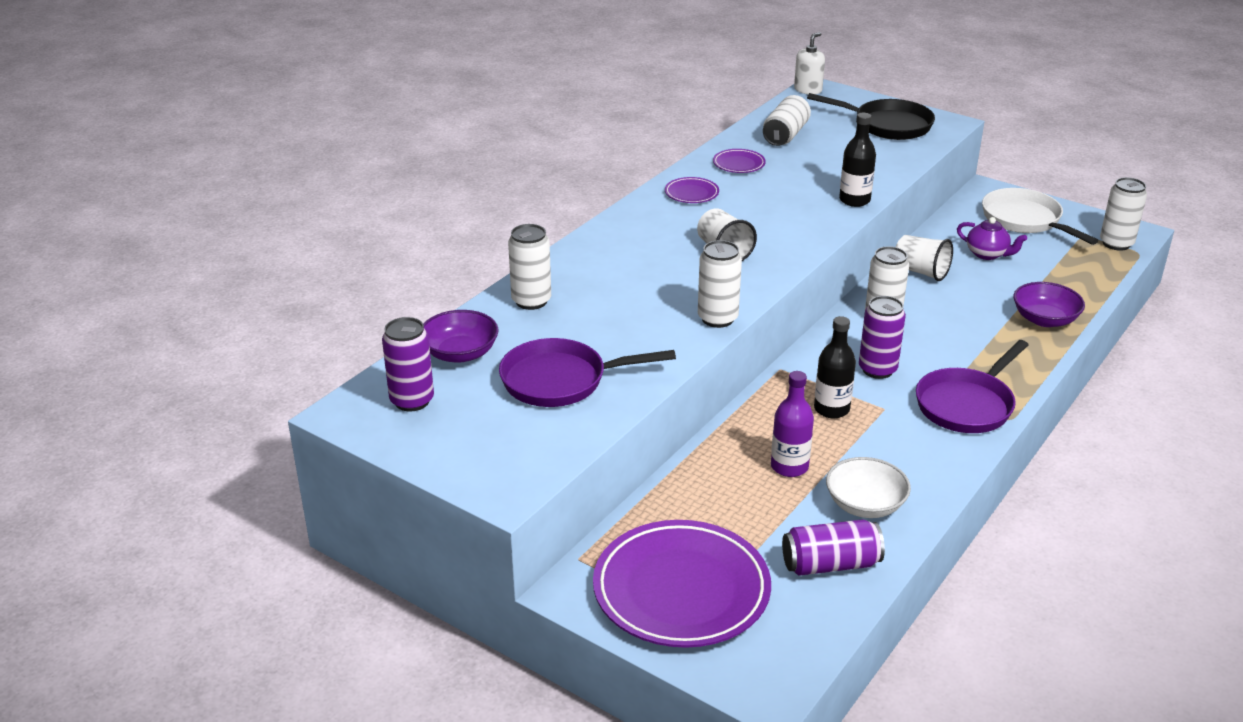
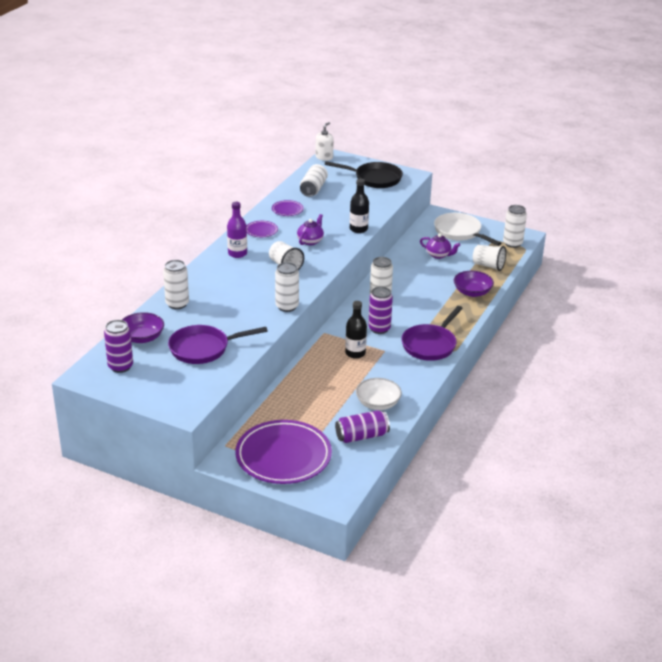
camera: 10 degrees left, 0 degrees up
purple bottle [771,371,814,477] -> purple bottle moved to [227,202,247,258]
white cup [896,235,953,281] -> white cup moved to [473,245,506,271]
none -> purple teapot [297,214,324,245]

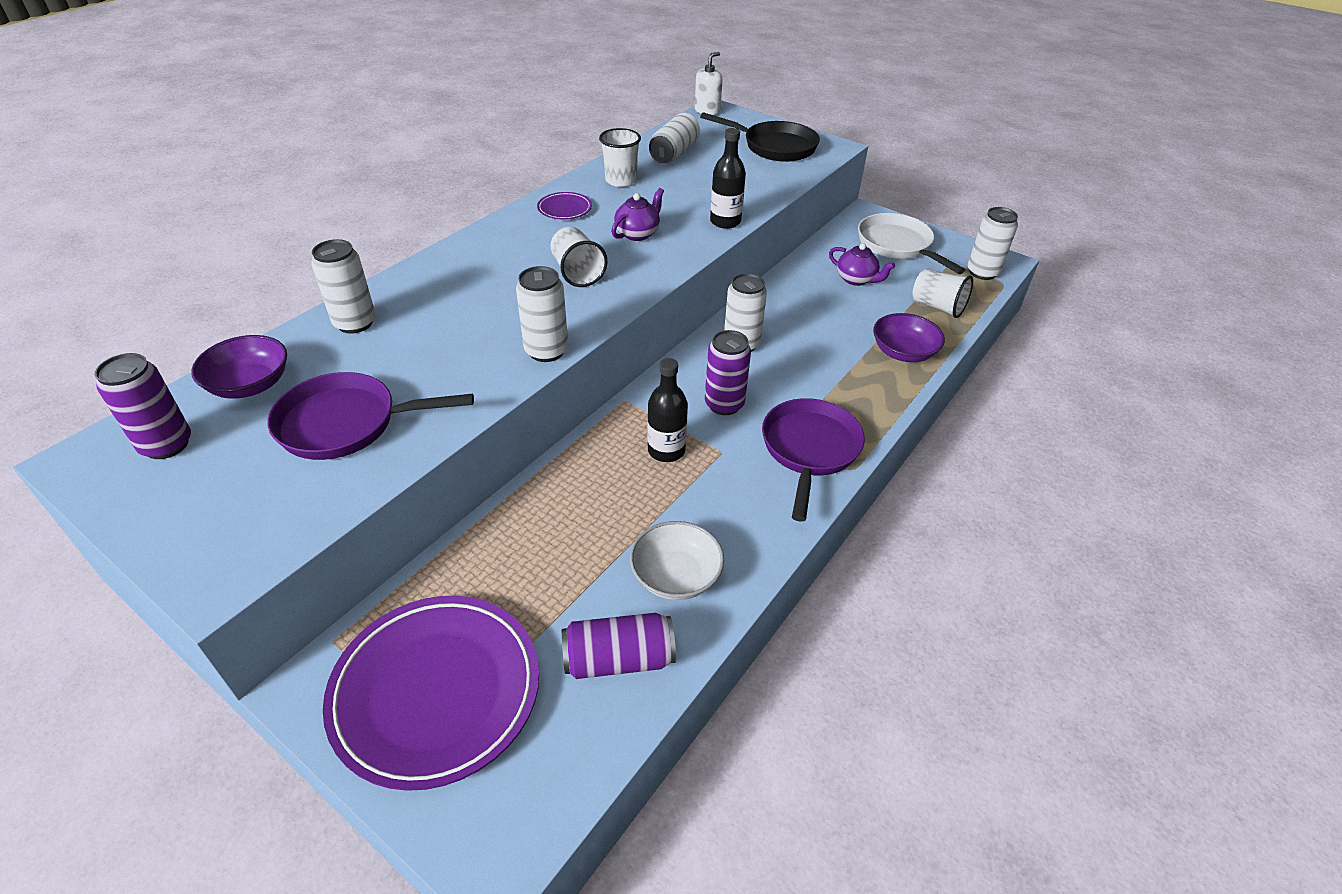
camera: 10 degrees right, 10 degrees up
purple bottle [227,202,247,258] -> none
purple plate [272,200,304,216] -> white cup [599,128,641,187]
purple pan [401,306,463,361] -> purple pan turned 150 degrees clockwise [762,398,865,522]

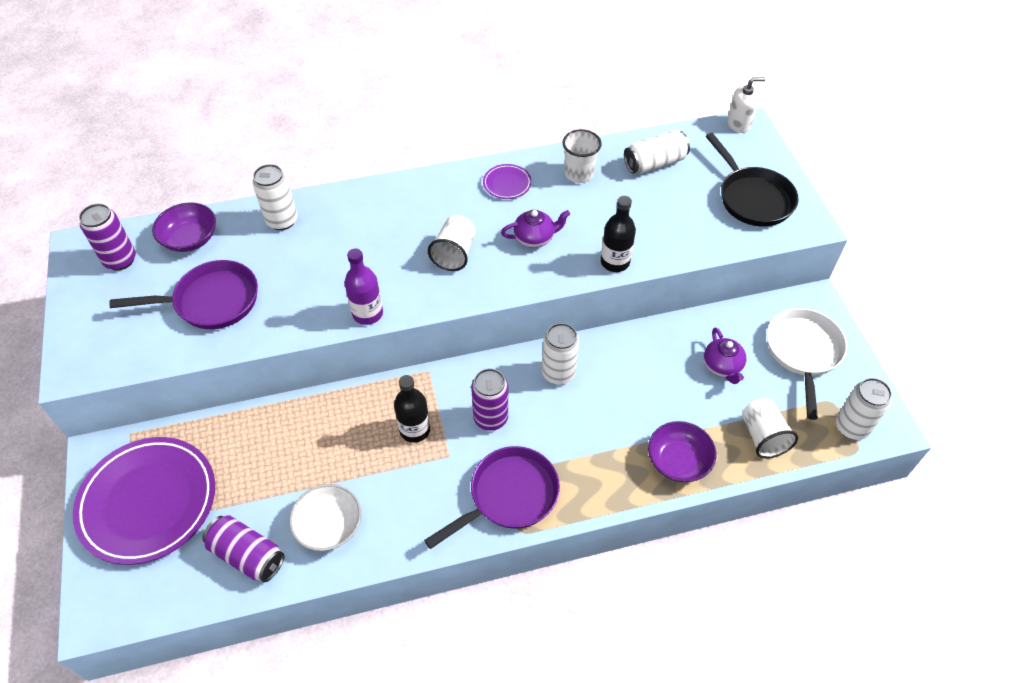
camera: 40 degrees right, 10 degrees up
purple pan [268,372,474,460] -> purple pan turned 135 degrees clockwise [109,260,258,329]
white can [516,266,568,362] -> purple bottle [345,248,383,325]

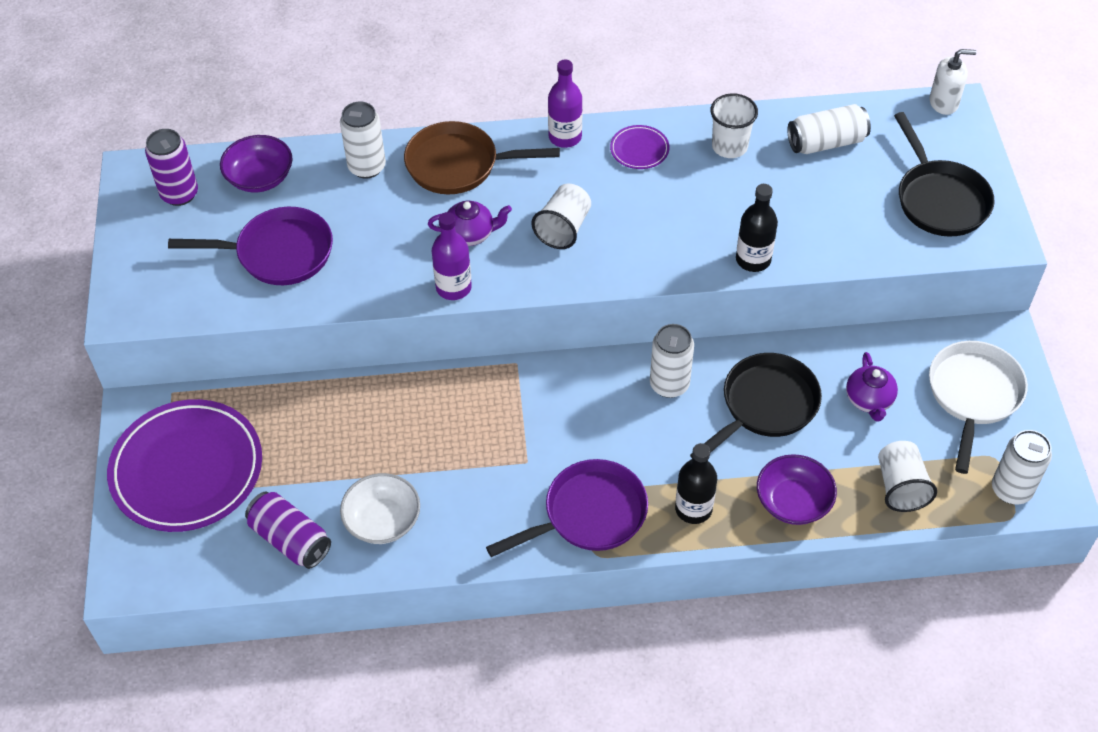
camera: 10 degrees right, 0 degrees up
black bottle [394,375,430,443] -> black bottle moved to [675,443,717,524]
purple can [471,369,508,431] -> none
purple teapot [501,210,570,248] -> purple teapot moved to [428,201,512,246]
none -> brown pan [404,121,560,194]
none -> purple bottle [548,59,582,148]
none -> black pan [690,353,822,459]

